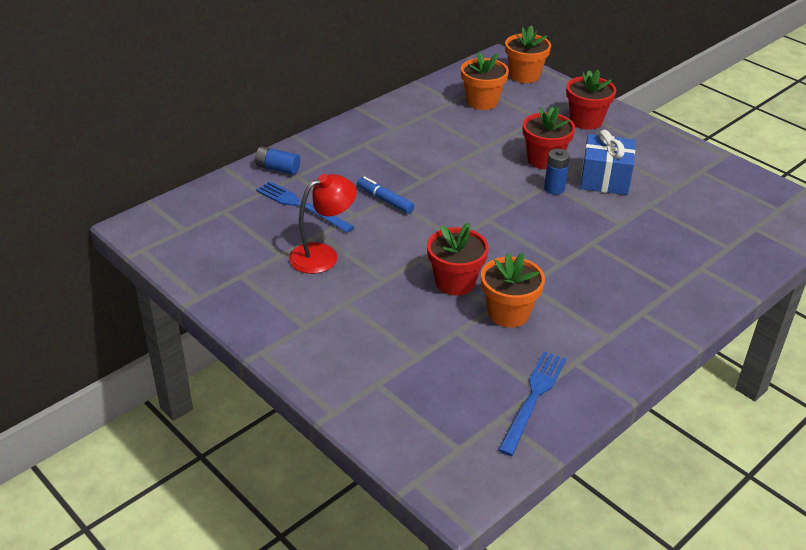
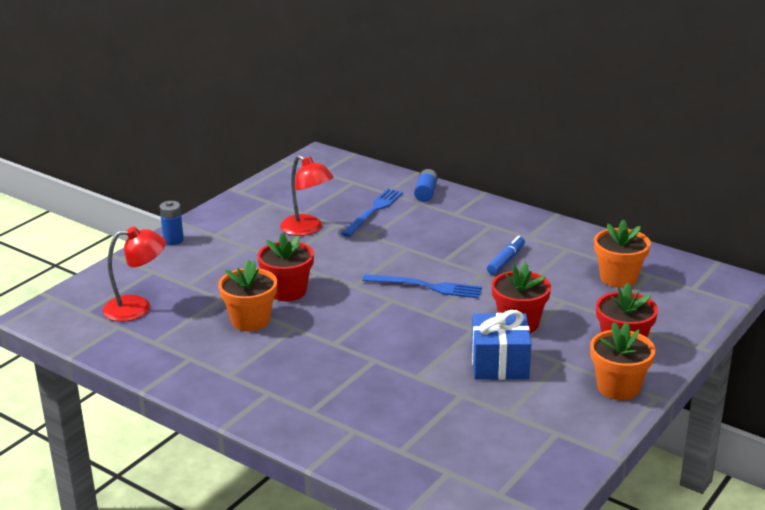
camera: 80 degrees right, 10 degrees down
blue marker [357,176,414,214] -> blue marker moved to [487,236,525,275]
blue fork [498,351,566,456] -> blue fork moved to [362,274,482,298]
orange flower pot [505,25,551,83] -> orange flower pot moved to [590,322,655,400]
blue battery [544,149,570,194] -> blue battery moved to [159,201,184,245]
none -> red lamp [103,226,166,322]

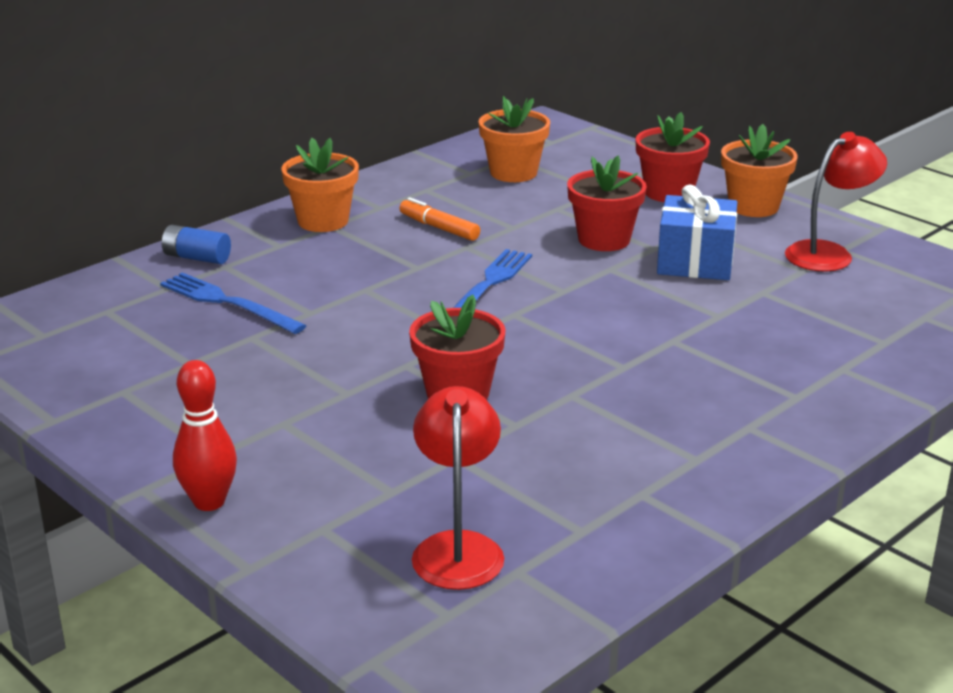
camera: 80 degrees left, 0 degrees up
blue battery [159,201,184,245] -> red bowling pin [173,360,237,511]
orange flower pot [218,259,277,331] -> orange flower pot moved to [281,137,359,232]
red lamp [280,155,334,236] -> red lamp moved to [785,132,887,271]
blue marker [487,236,525,275] -> orange marker [399,197,480,241]

